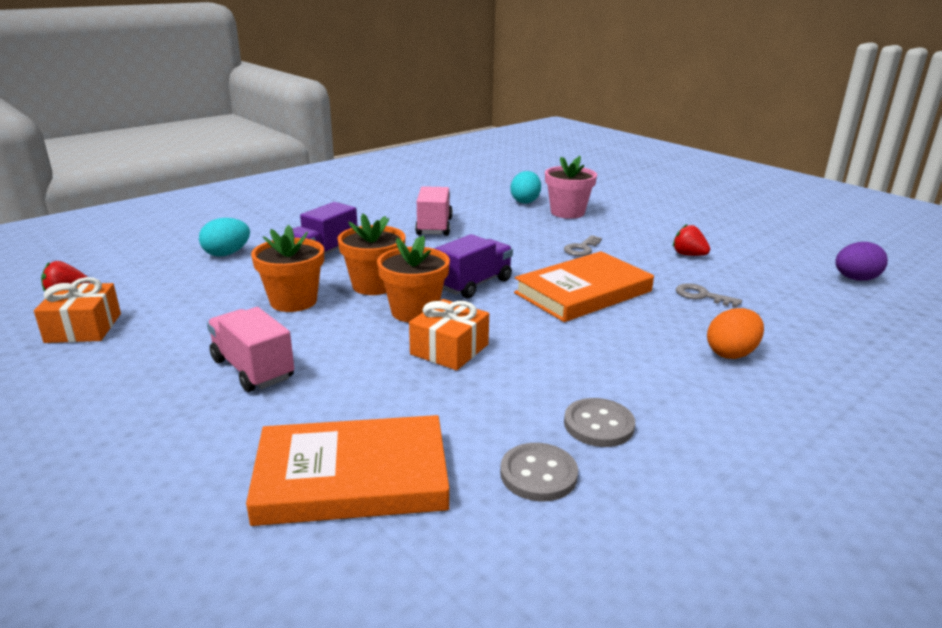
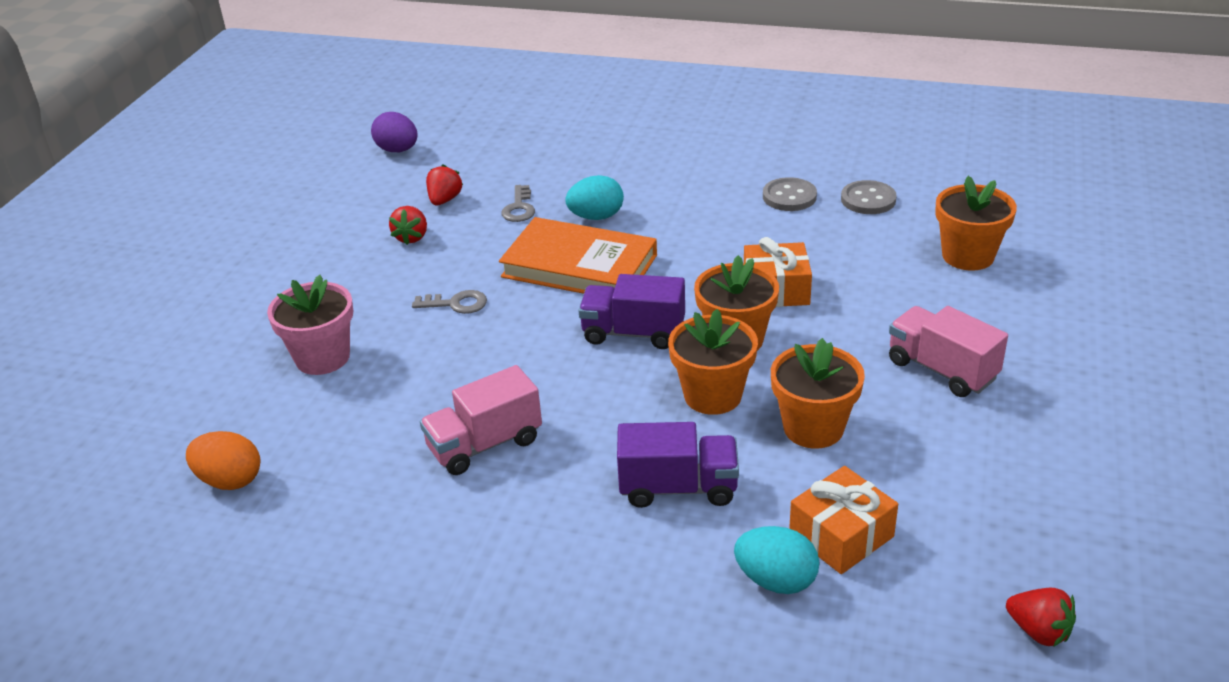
camera: 120 degrees left, 10 degrees up
orange gift [34,277,121,343] -> orange gift moved to [789,466,898,574]
pink truck [207,307,294,392] -> pink truck turned 120 degrees clockwise [889,306,1008,397]
orange book [246,415,449,526] -> orange flower pot [935,176,1017,270]
turquoise egg [511,171,541,204] -> turquoise egg moved to [565,175,624,220]
orange egg [707,308,764,359] -> orange egg moved to [186,431,260,490]
none -> red strawberry [426,164,463,206]

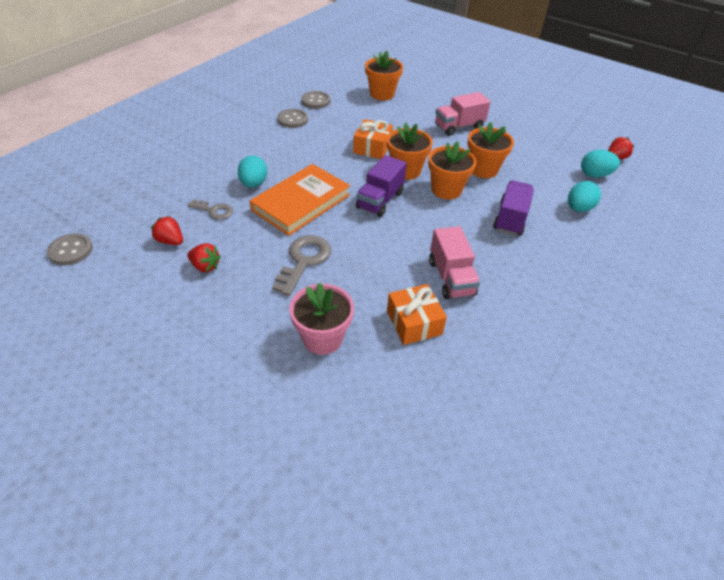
camera: 75 degrees left, 10 degrees up
orange egg [186,431,260,490] -> none
purple egg [371,112,417,152] -> grey button [47,233,93,265]
grey key [412,290,487,314] -> grey key [272,235,331,296], size x1.65
orange gift [789,466,898,574] -> orange gift moved to [387,284,447,345]
none -> turquoise egg [581,150,620,178]

